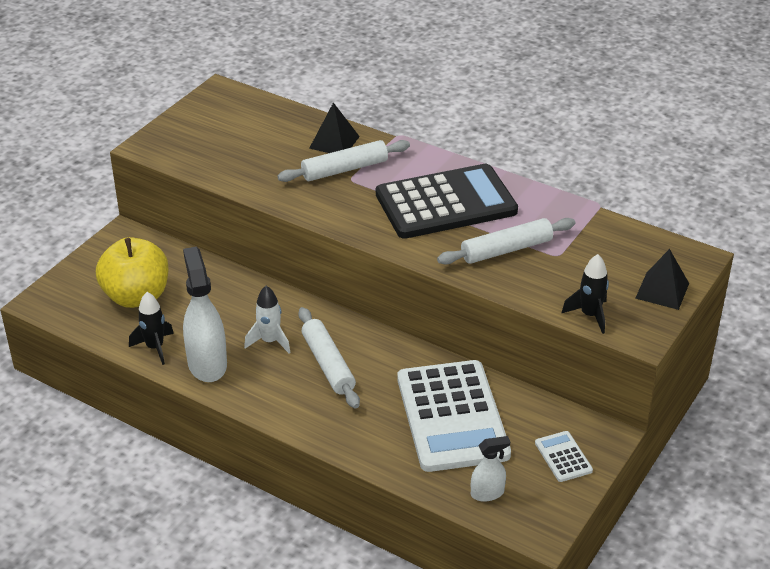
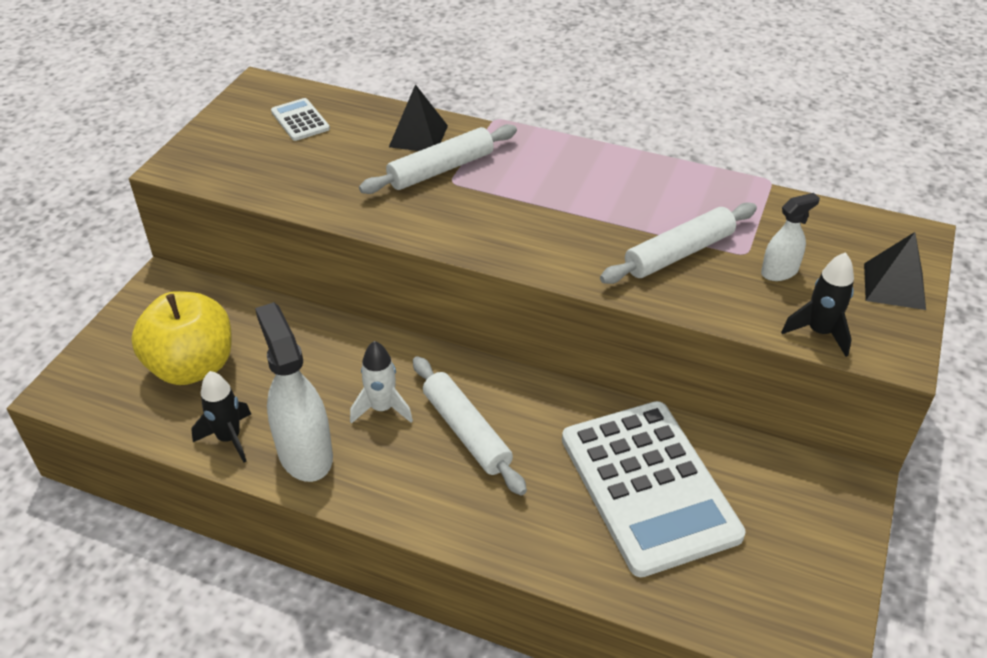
camera: 10 degrees left, 5 degrees up
black calculator [376,164,518,239] -> none
white spray bottle [471,436,510,502] -> white spray bottle moved to [761,193,820,281]
white calculator [535,431,593,482] -> white calculator moved to [271,98,330,141]

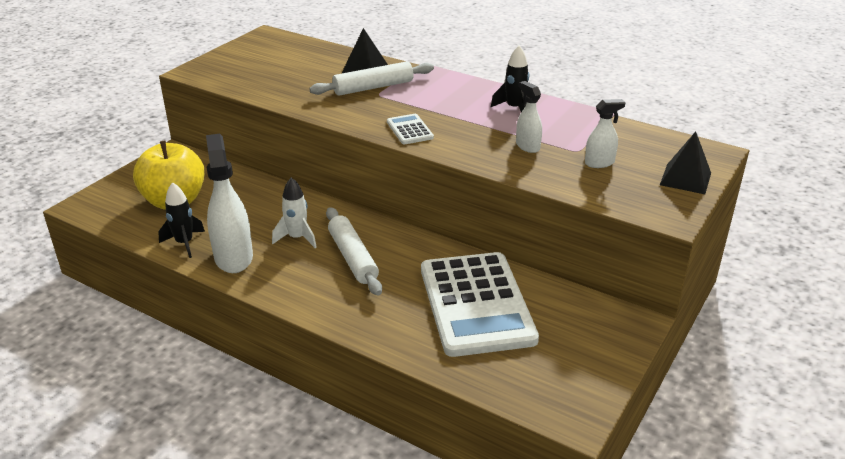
camera: 10 degrees right, 10 degrees down
white calculator [271,98,330,141] -> white calculator moved to [387,114,434,144]
white rolling pin [600,202,757,284] -> white spray bottle [516,81,542,153]
black rocket [781,252,854,357] -> black rocket moved to [490,46,529,112]

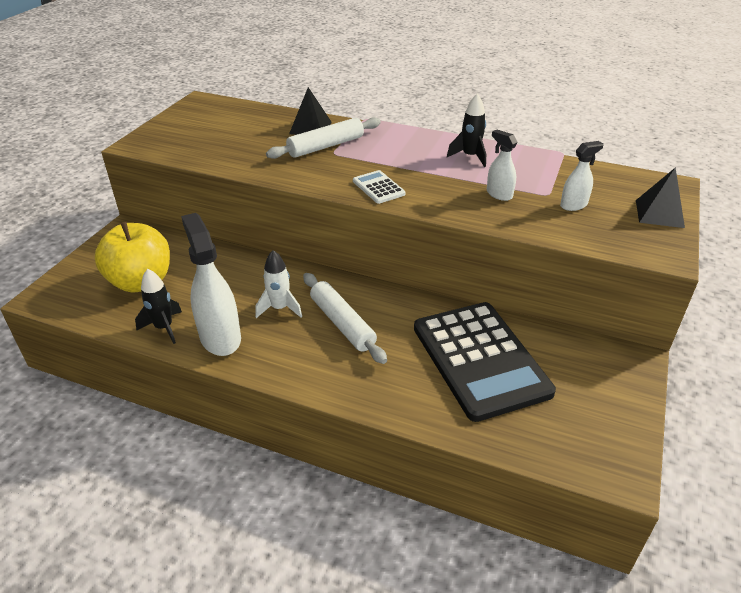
camera: 10 degrees left, 5 degrees up
white calculator [421,252,539,357] -> black calculator [414,302,556,422]

